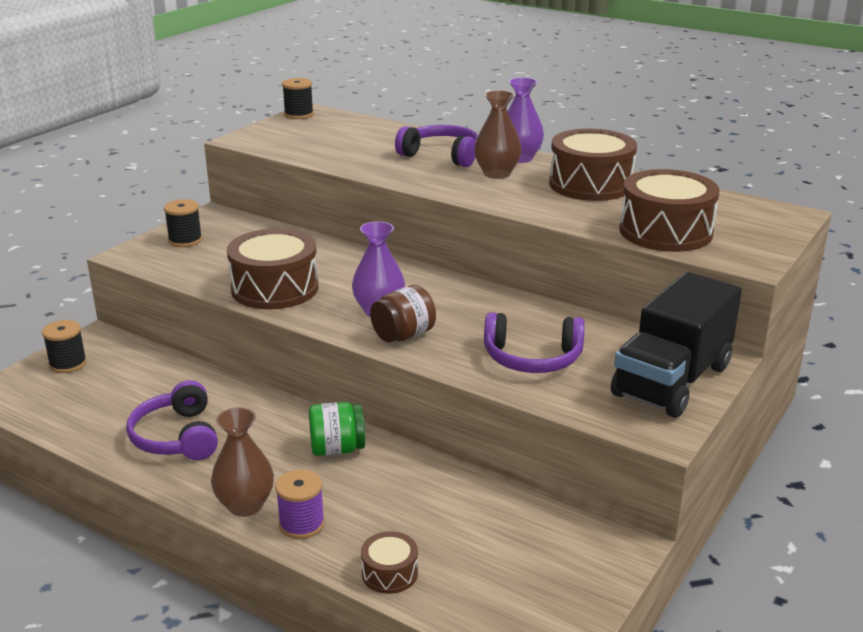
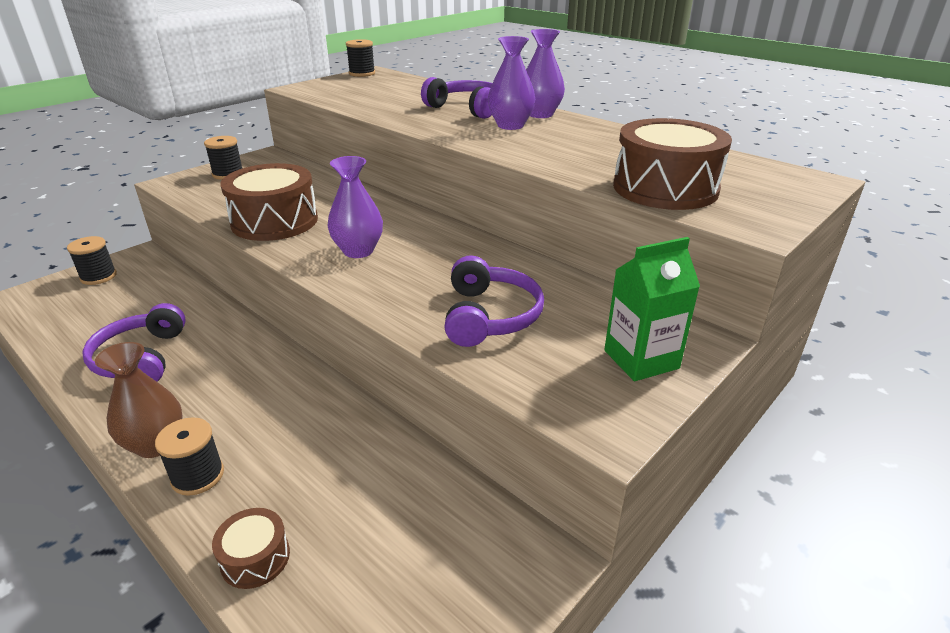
camera: 10 degrees right, 5 degrees up
purple spool [275,470,325,539] -> black spool [155,417,224,496]
green jar [309,402,365,456] -> none
brown jar [370,285,436,343] -> none
brown vase [474,90,522,179] -> purple vase [488,36,535,130]
purple headphones [484,312,585,373] -> purple headphones turned 105 degrees counterclockwise [444,255,544,347]
brown drum [549,129,637,201] -> none
black truck [611,272,742,418] -> green carton [604,237,700,381]

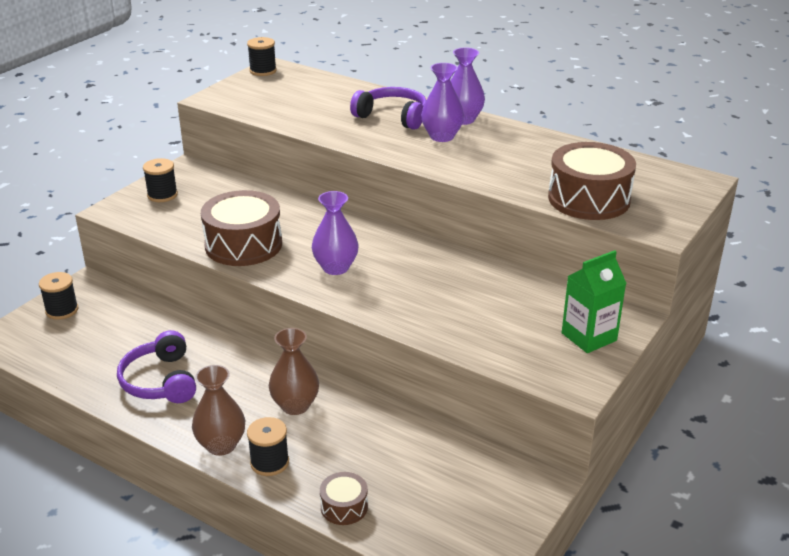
camera: 10 degrees left, 0 degrees up
purple headphones [444,255,544,347] -> none
none -> brown vase [269,328,319,415]

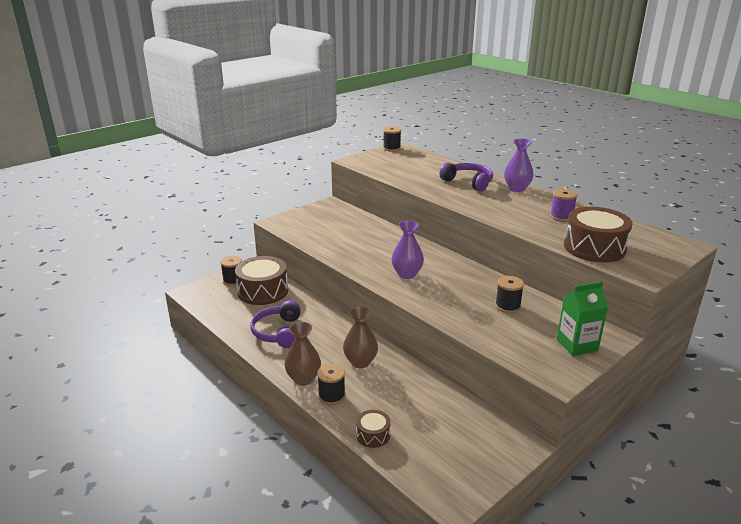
camera: 15 degrees right, 5 degrees down
black spool [143,158,178,202] -> black spool moved to [495,276,524,313]
brown drum [201,190,282,266] -> brown drum moved to [235,256,288,305]
purple vase [421,63,464,142] -> none
none -> purple spool [550,189,577,222]

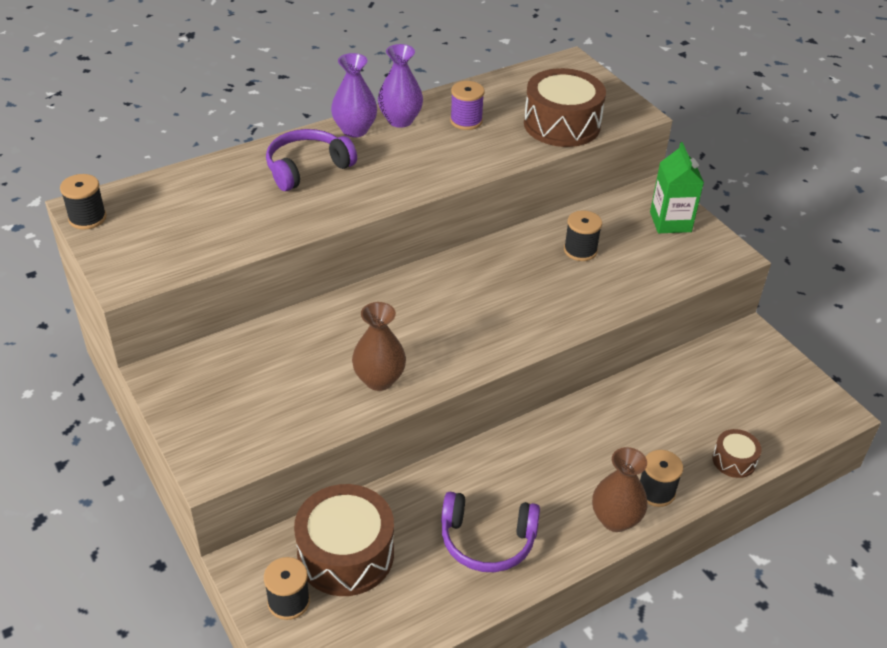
camera: 80 degrees left, 15 degrees up
brown vase [343,306,378,368] -> brown vase moved to [352,302,406,391]
purple vase [392,220,424,279] -> purple vase moved to [378,44,423,128]

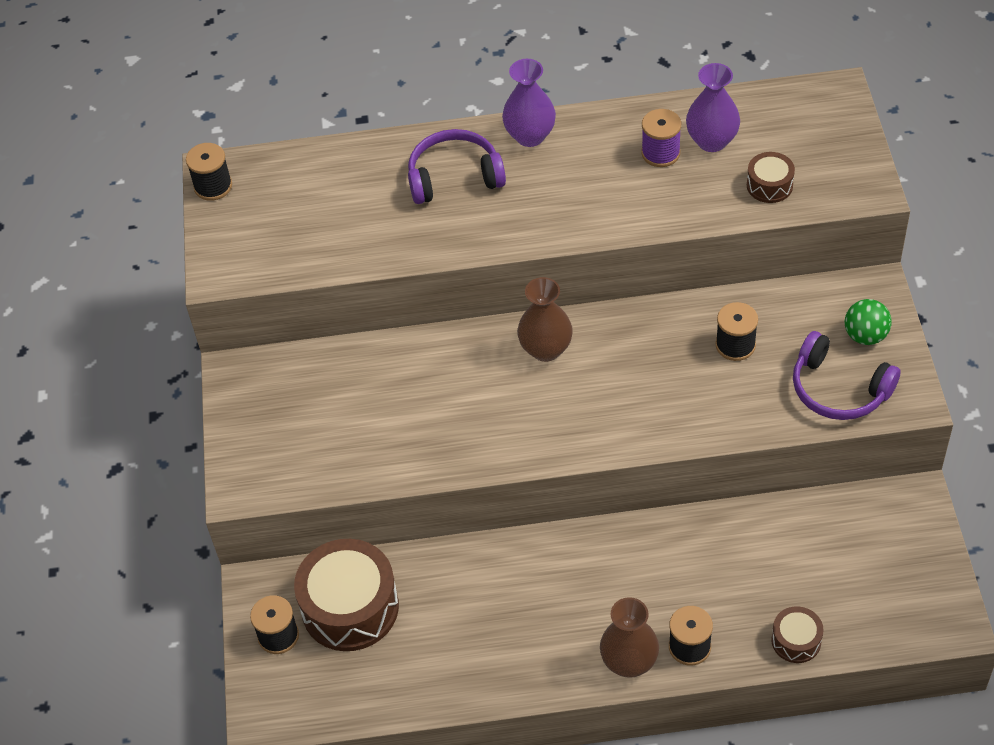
camera: 30 degrees right, 10 degrees up
brown vase [352,302,406,391] -> brown vase moved to [517,277,573,362]
purple vase [378,44,423,128] -> purple vase moved to [686,63,740,152]
purple headphones [441,492,540,572] -> purple headphones moved to [793,331,901,420]
brown drum [524,68,606,147] -> brown drum [747,152,795,203], size x0.49
green carton [650,142,704,233] -> green ball [845,299,892,345]

